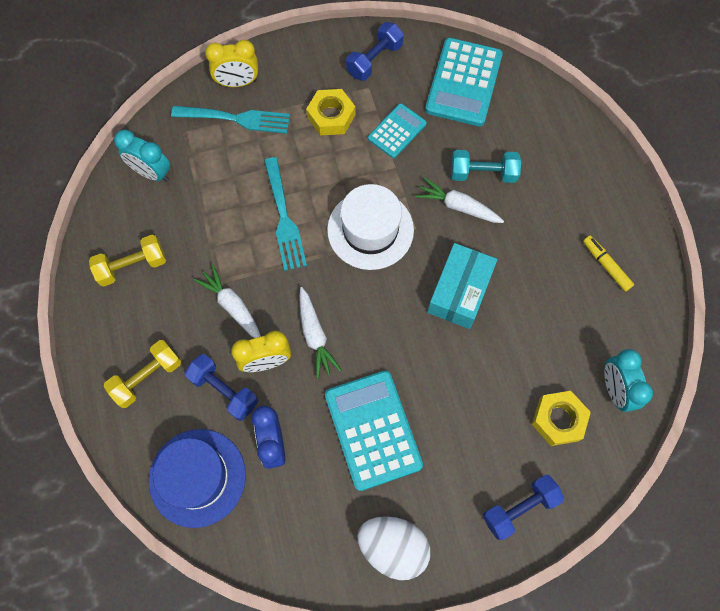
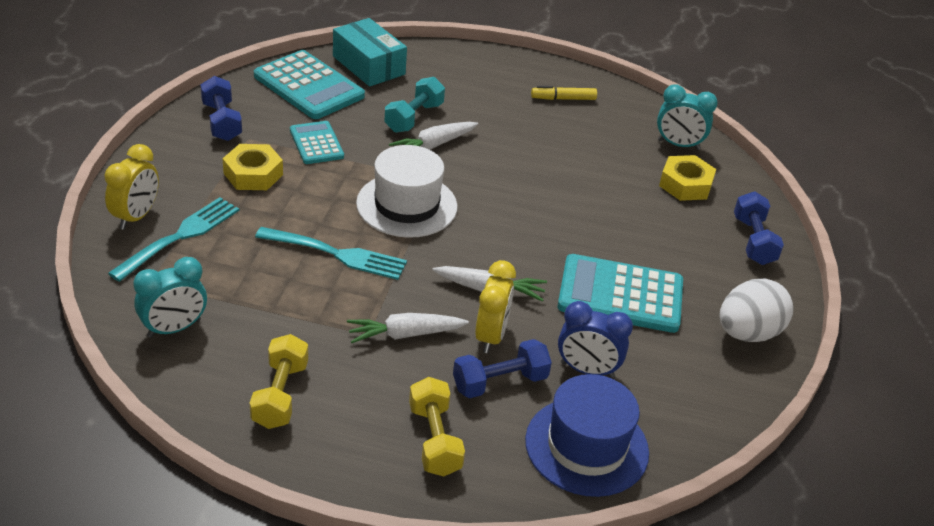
camera: 65 degrees left, 30 degrees down
turquoise box [427,243,497,329] -> turquoise box moved to [333,18,407,87]

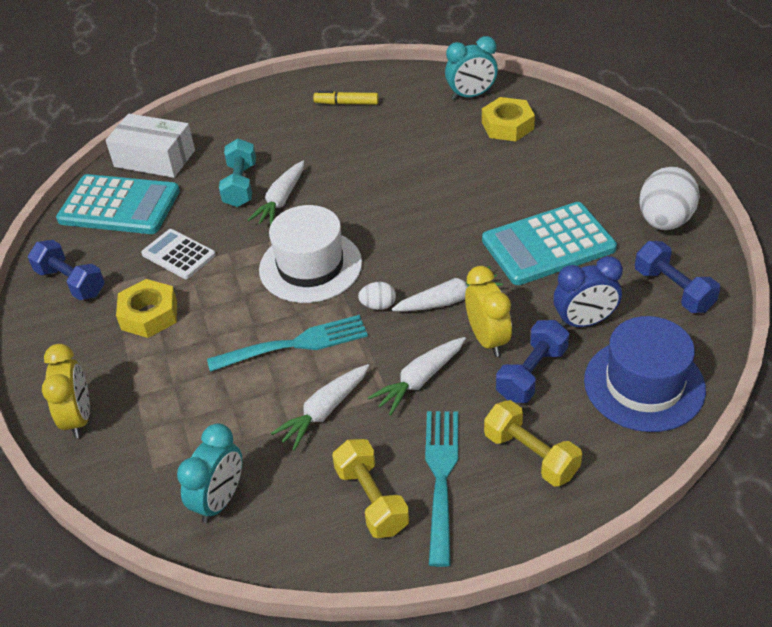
camera: 25 degrees left, 5 degrees up
turquoise fork [108,197,239,282] -> turquoise fork moved to [425,411,458,567]
turquoise calculator [290,121,344,164] -> white calculator [141,229,215,279]
turquoise box [333,18,407,87] -> white box [106,114,195,178]
yellow marker [531,86,597,100] -> yellow marker turned 45 degrees clockwise [313,91,379,105]
blue dumbbell [734,191,784,265] -> blue dumbbell moved to [635,241,720,313]
none -> white carrot [271,364,369,451]
none -> white egg [358,282,396,310]

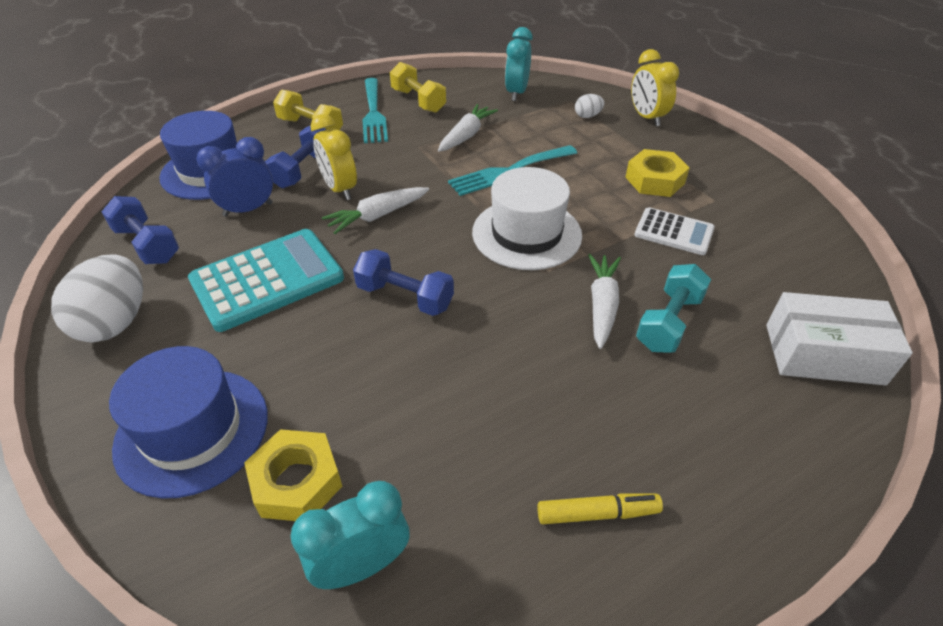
camera: 165 degrees right, 0 degrees up
blue dumbbell [28,240,105,300] -> blue dumbbell moved to [353,249,454,316]
turquoise calculator [56,174,180,234] -> none
turquoise dumbbell [219,138,256,207] -> turquoise dumbbell turned 45 degrees clockwise [636,264,711,353]
white egg [358,282,396,310] -> white egg moved to [575,94,604,118]
white carrot [368,337,466,416] -> none
none -> blue hat [109,346,268,499]

